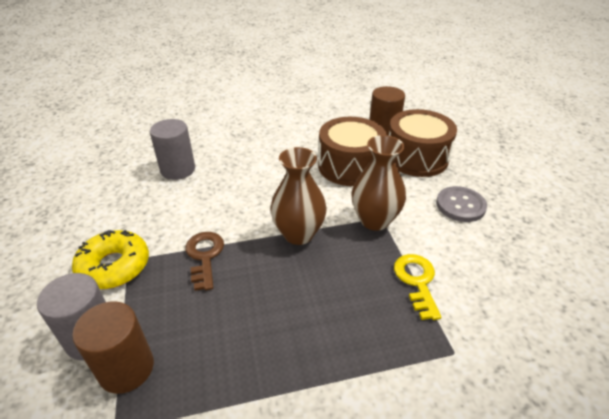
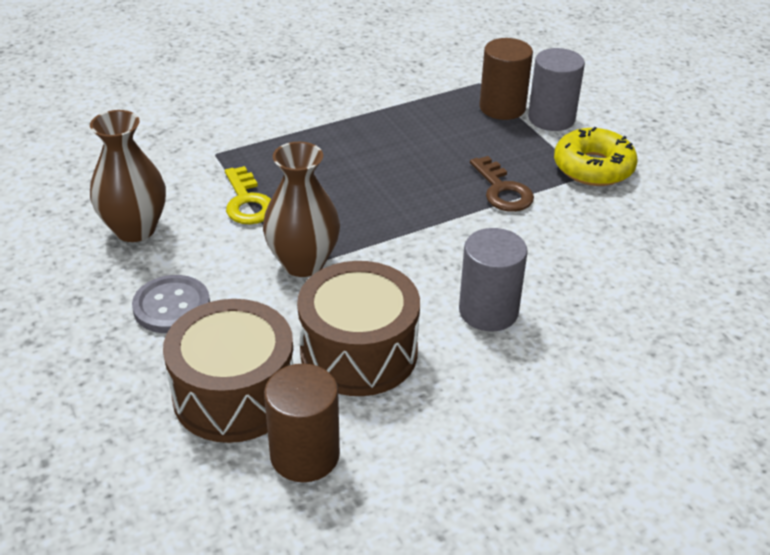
camera: 165 degrees right, 0 degrees up
grey cylinder [150,119,195,180] -> grey cylinder moved to [459,228,528,331]
brown vase [270,147,327,245] -> brown vase moved to [90,110,166,242]

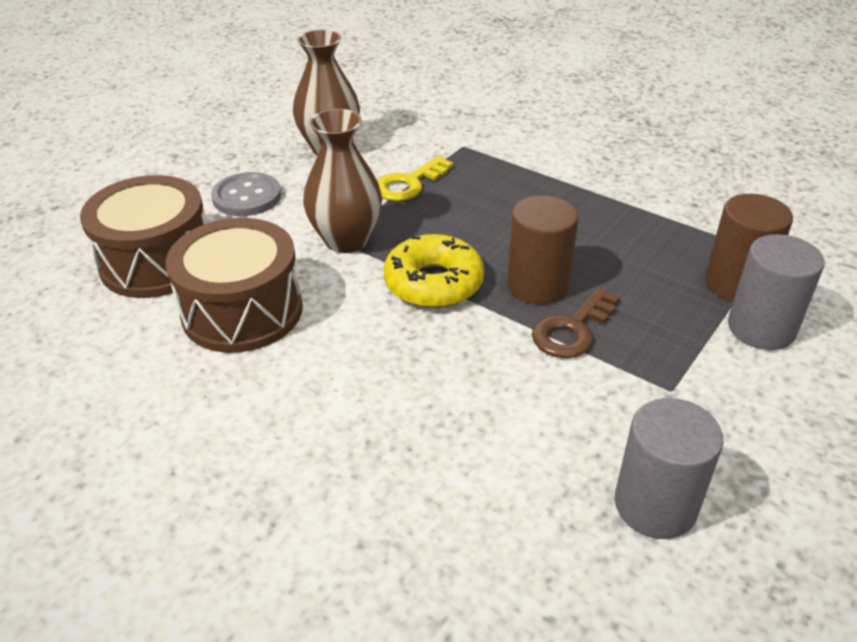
camera: 65 degrees right, 0 degrees up
brown cylinder [264,364,340,482] -> brown cylinder moved to [507,195,579,304]
grey cylinder [459,228,528,331] -> grey cylinder moved to [615,398,724,539]
yellow donut [554,127,638,186] -> yellow donut moved to [383,234,484,308]

